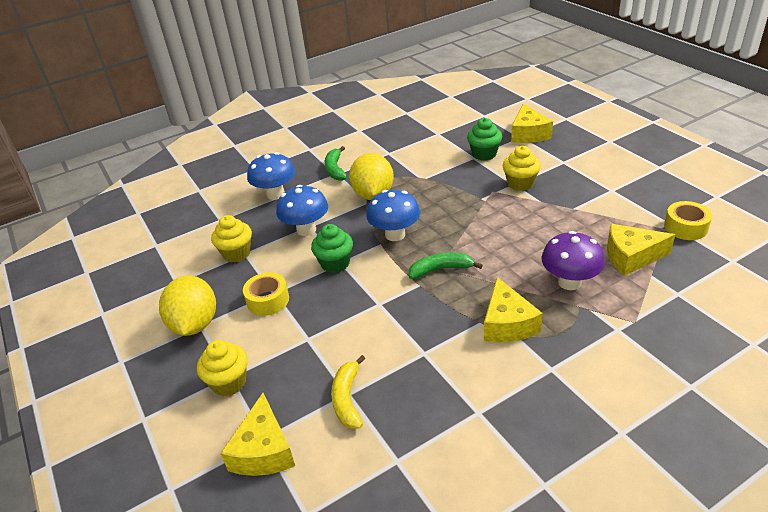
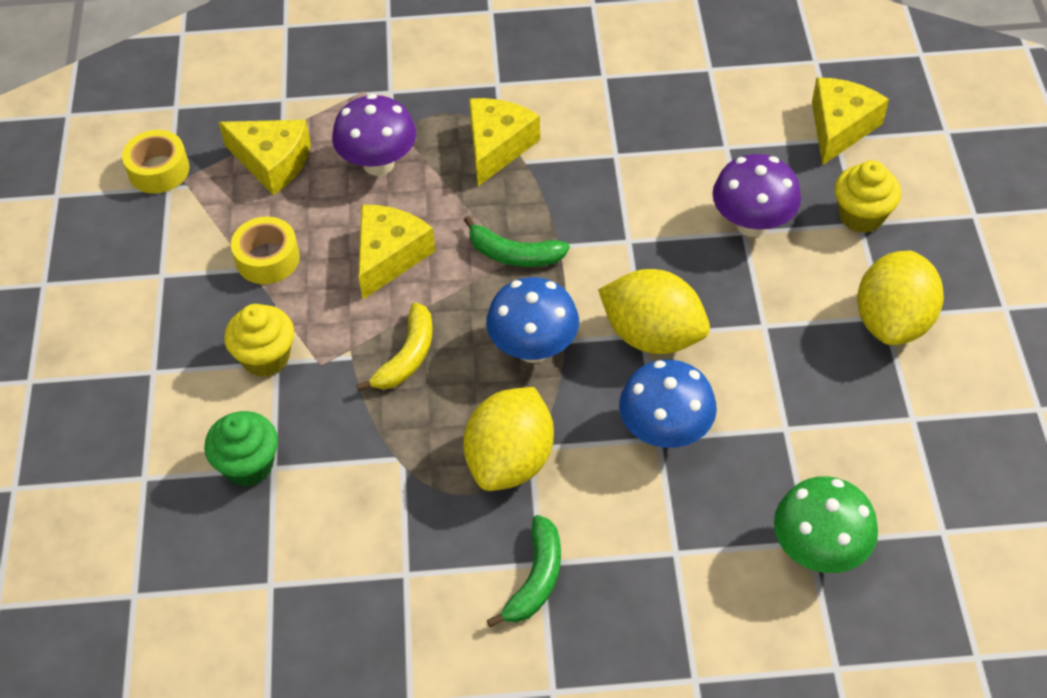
camera: 155 degrees left, 15 degrees up
yellow cupcake [211,215,252,263] -> none
yellow tape [243,272,289,316] -> yellow tape moved to [231,217,300,284]
blue mushroom [247,152,295,200] -> none
green cupcake [311,224,353,273] -> yellow lemon [598,269,710,354]
yellow banana [331,355,365,429] -> yellow banana moved to [356,302,433,391]
yellow cheese [511,104,553,143] -> yellow cheese moved to [358,205,435,299]
none -> purple mushroom [712,154,801,237]
none -> green mushroom [774,476,878,573]

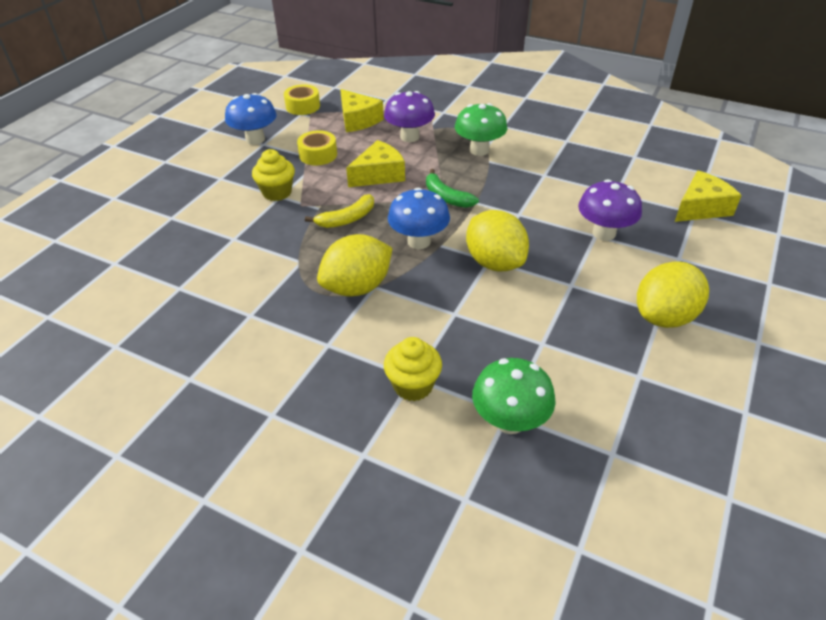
camera: 30 degrees right, 10 degrees down
green cupcake [204,411,278,487] -> none
yellow cheese [469,98,540,186] -> green mushroom [455,103,507,156]
green banana [487,515,561,627] -> none
blue mushroom [619,360,717,448] -> blue mushroom moved to [225,93,277,145]
yellow cupcake [835,160,901,233] -> yellow cupcake moved to [384,337,442,401]

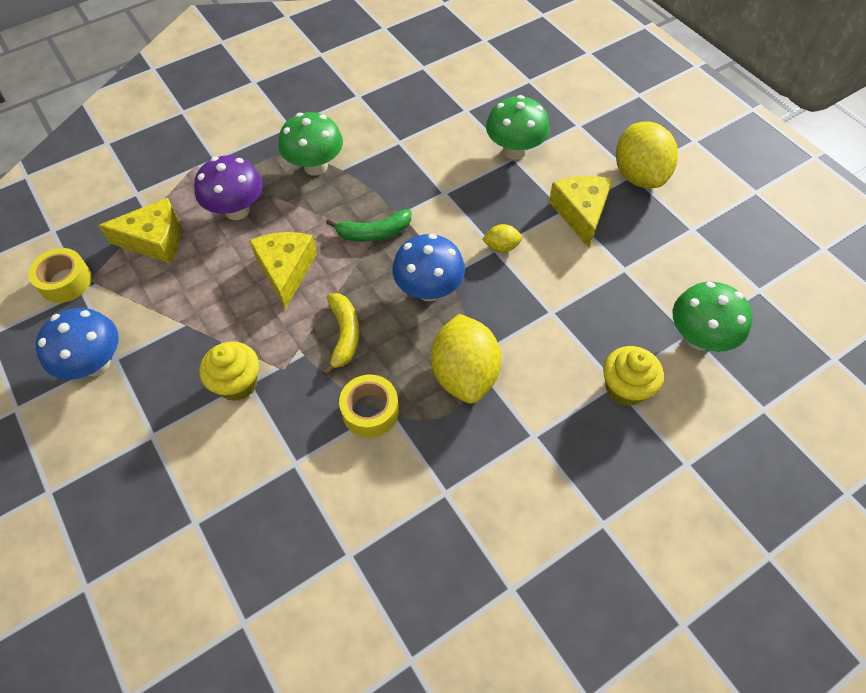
camera: 60 degrees left, 15 degrees up
yellow tape [297,130,337,165] -> yellow tape moved to [339,374,399,438]
yellow lemon [466,210,529,271] -> yellow lemon [482,224,522,253], size x0.45
purple mushroom [578,179,642,241] -> green mushroom [486,95,550,160]
yellow cheese [675,170,742,222] -> yellow cheese moved to [549,176,613,248]

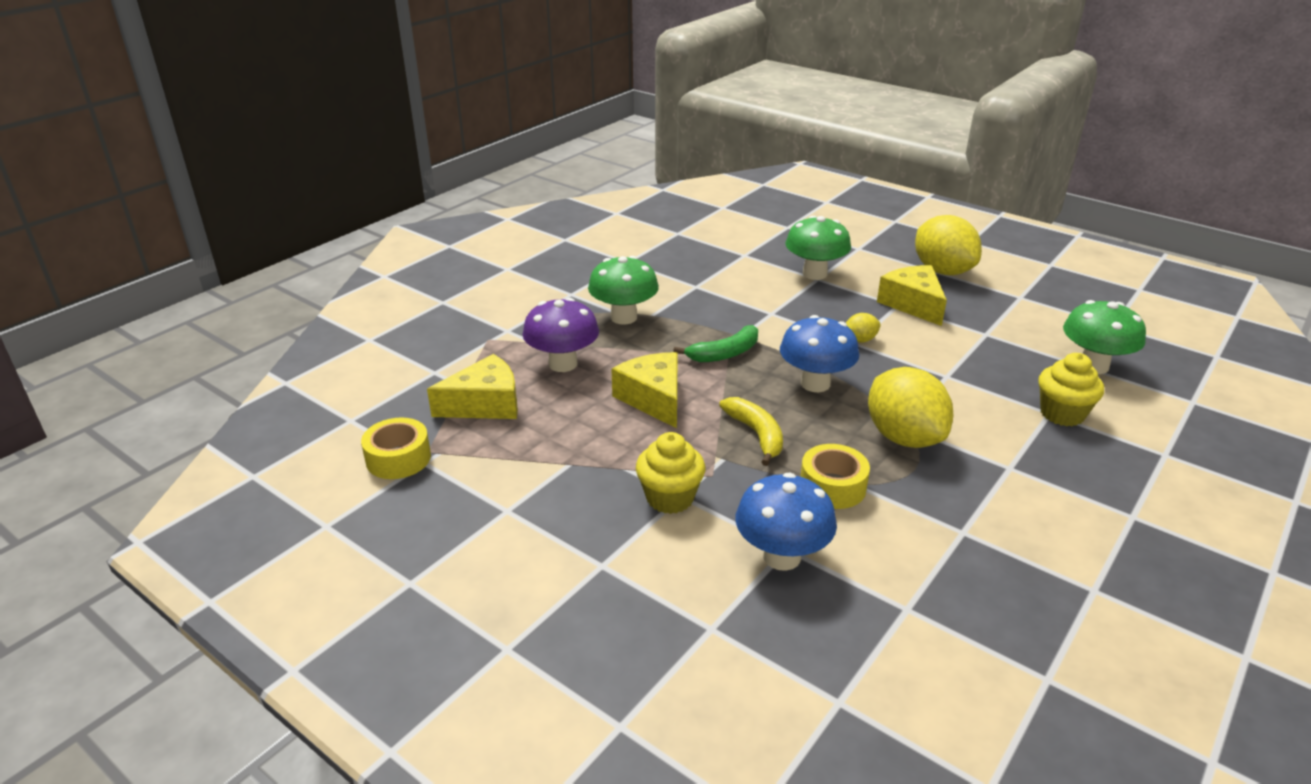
camera: 20 degrees left, 25 degrees down
blue mushroom [36,308,119,380] -> blue mushroom moved to [736,472,837,571]

